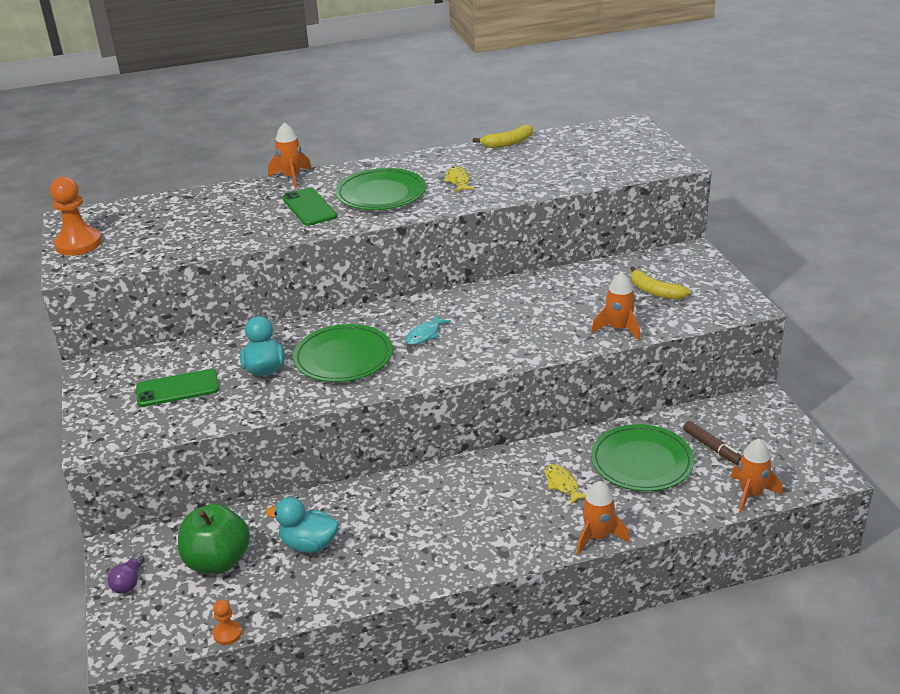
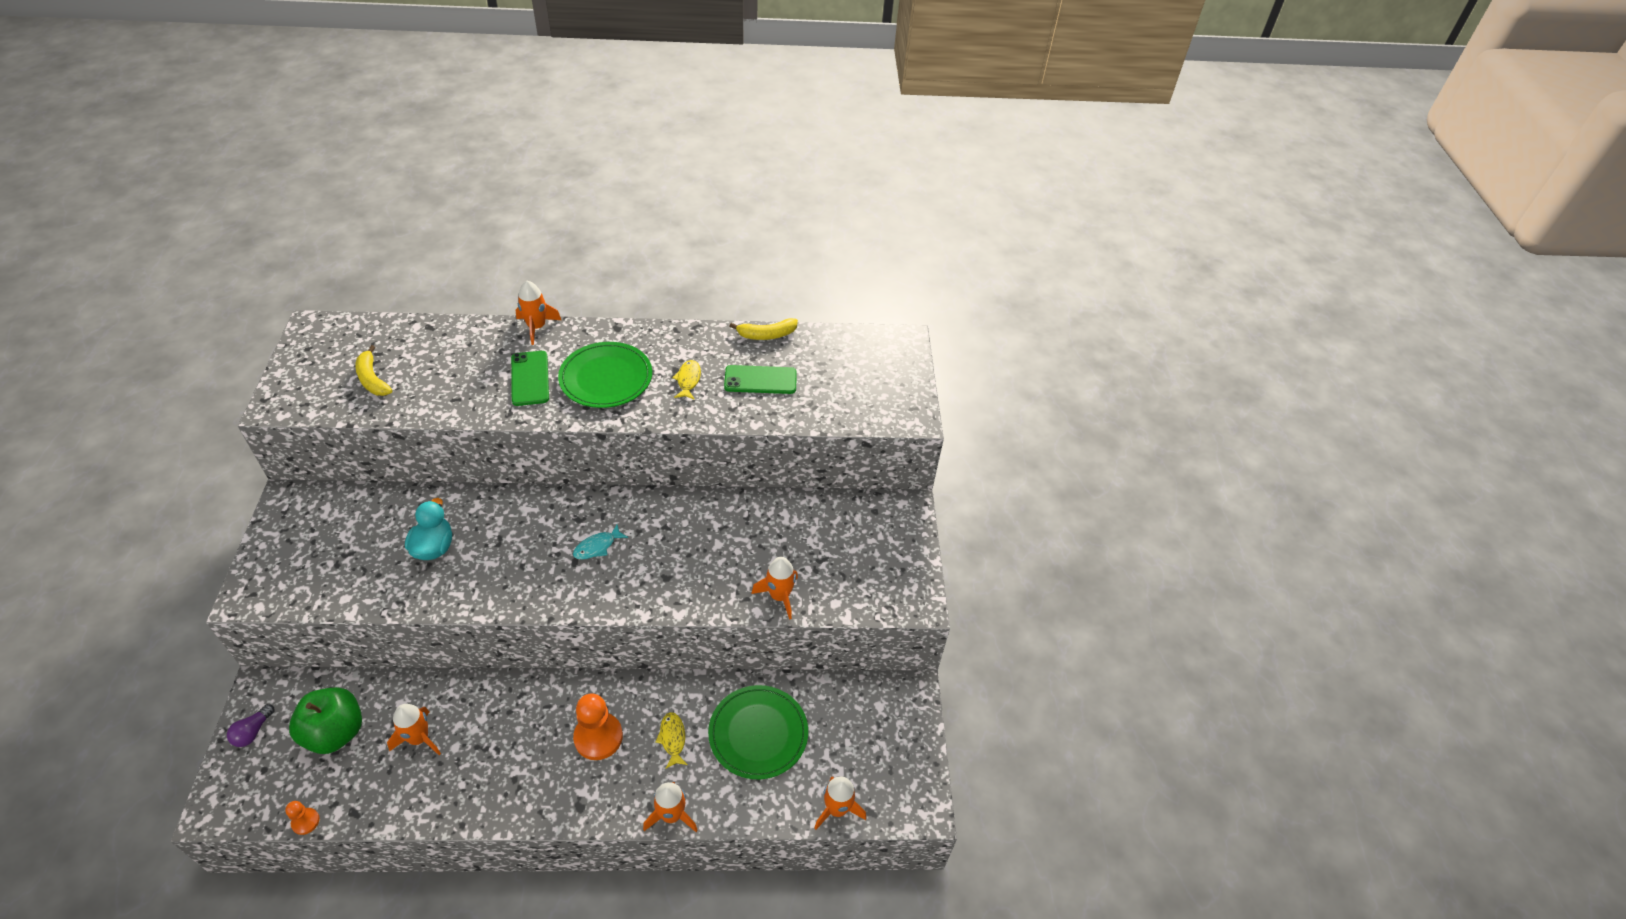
camera: 10 degrees right, 15 degrees up
orange pawn [50,176,102,255] -> orange pawn moved to [573,693,623,760]
green phone [136,369,219,407] -> green phone moved to [724,365,797,394]
turquoise duck [266,497,339,553] -> orange rocket [387,704,441,755]
green plate [293,324,393,382] -> none
yellow banana [630,266,690,300] -> yellow banana moved to [355,345,392,396]
brown marker [683,421,742,465] -> none

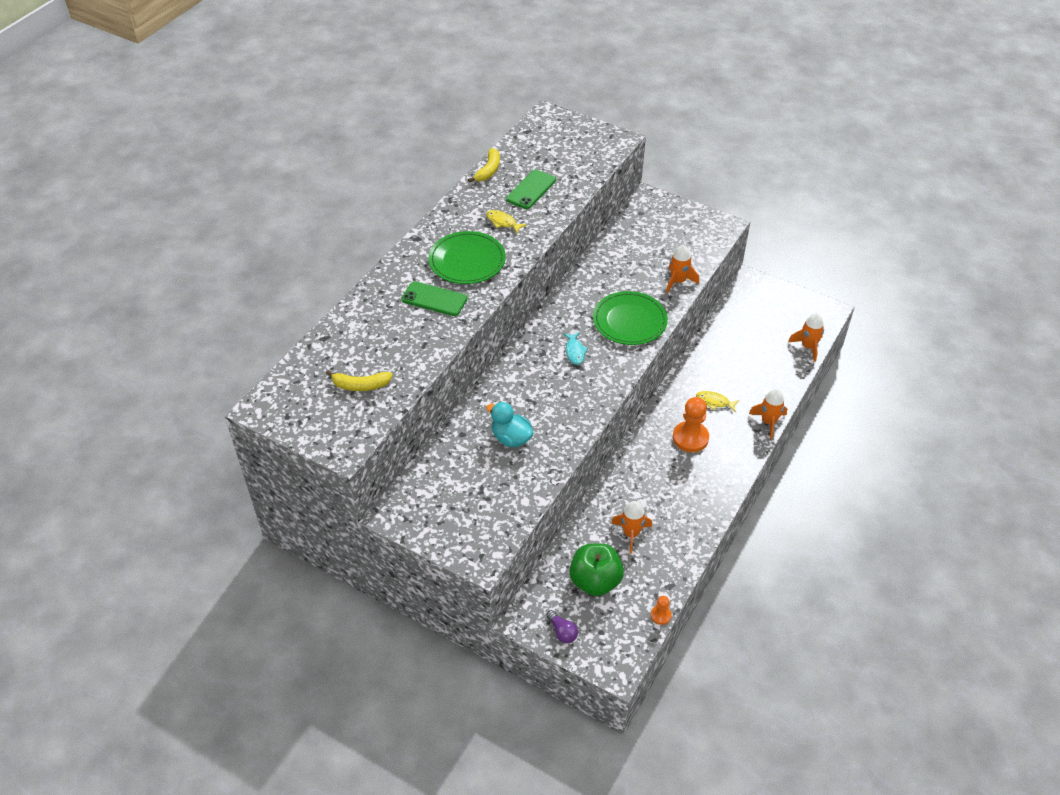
camera: 55 degrees left, 0 degrees up
orange rocket [516,281,561,345] -> none
green plate [708,685,808,779] -> green plate moved to [593,291,668,345]

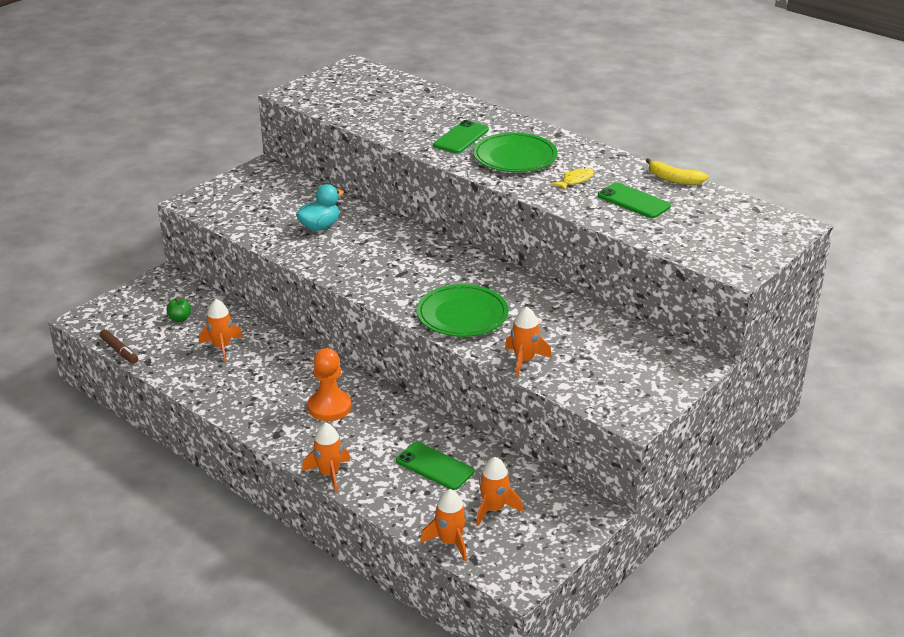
camera: 100 degrees right, 15 degrees down
yellow banana [326,370,393,391] -> none
purple light bulb [546,610,578,643] -> none
turquoise fish [563,332,588,365] -> none
green apple [570,543,624,596] -> green apple [166,298,191,322], size x0.46
orange pawn [651,596,671,625] -> brown marker [99,329,138,364]
yellow fish [696,391,739,412] -> none
none -> green phone [396,442,474,490]
none -> orange rocket [476,457,523,526]

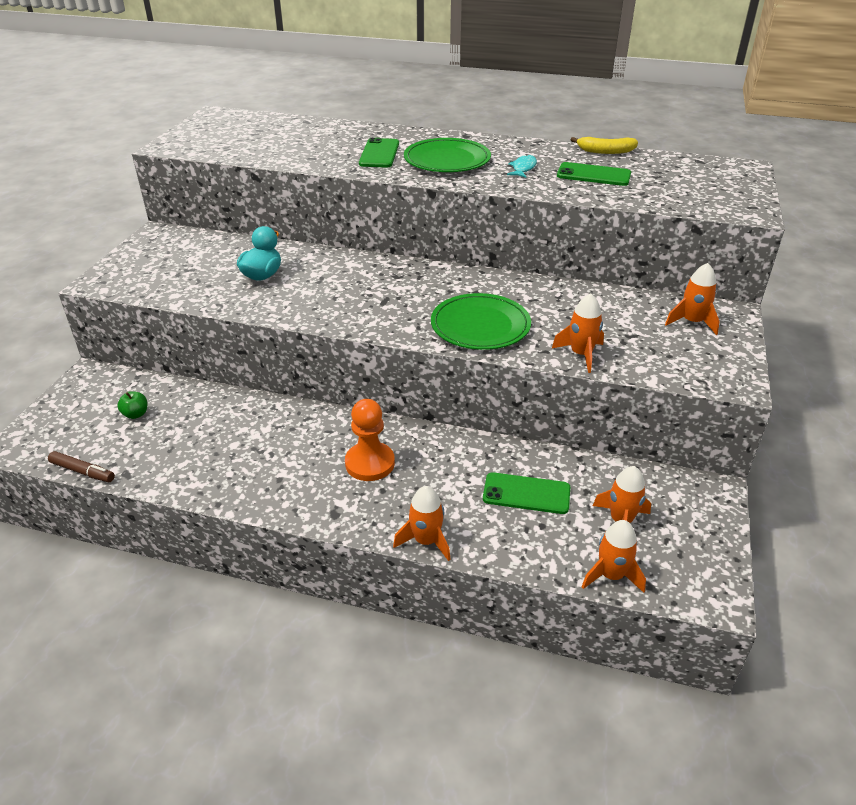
camera: 25 degrees left, 5 degrees up
orange rocket [199,299,243,362] -> orange rocket moved to [665,263,720,335]
yellow fish [551,167,594,190] -> turquoise fish [507,154,537,178]

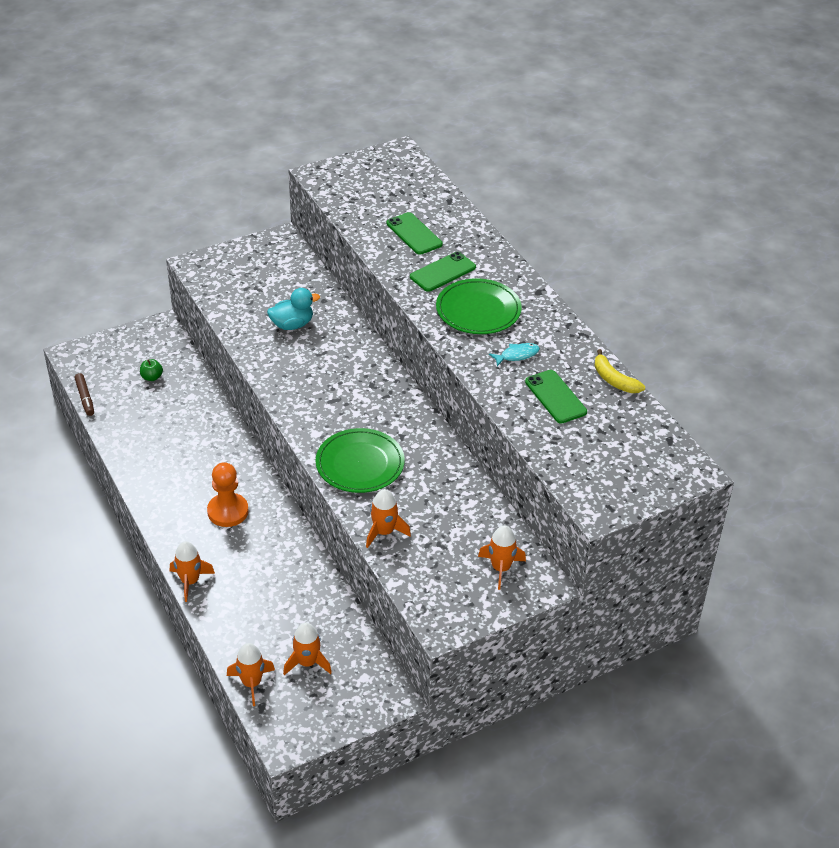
camera: 45 degrees right, 5 degrees up
green phone [483,472,570,514] -> green phone moved to [386,212,443,255]

